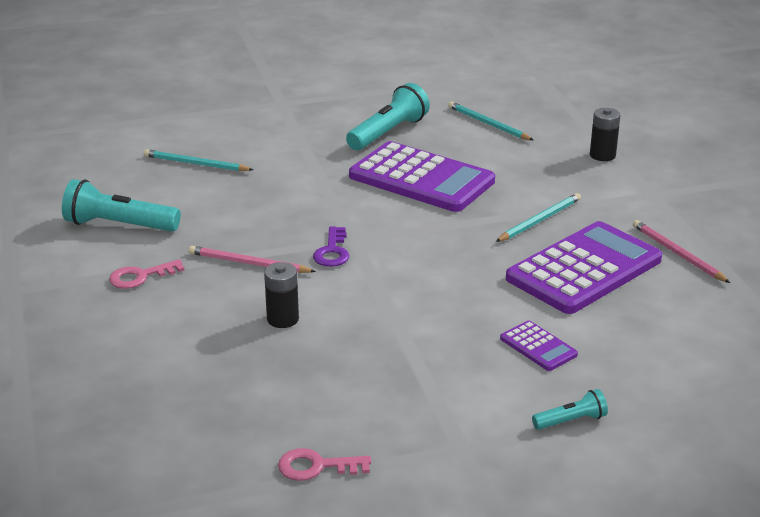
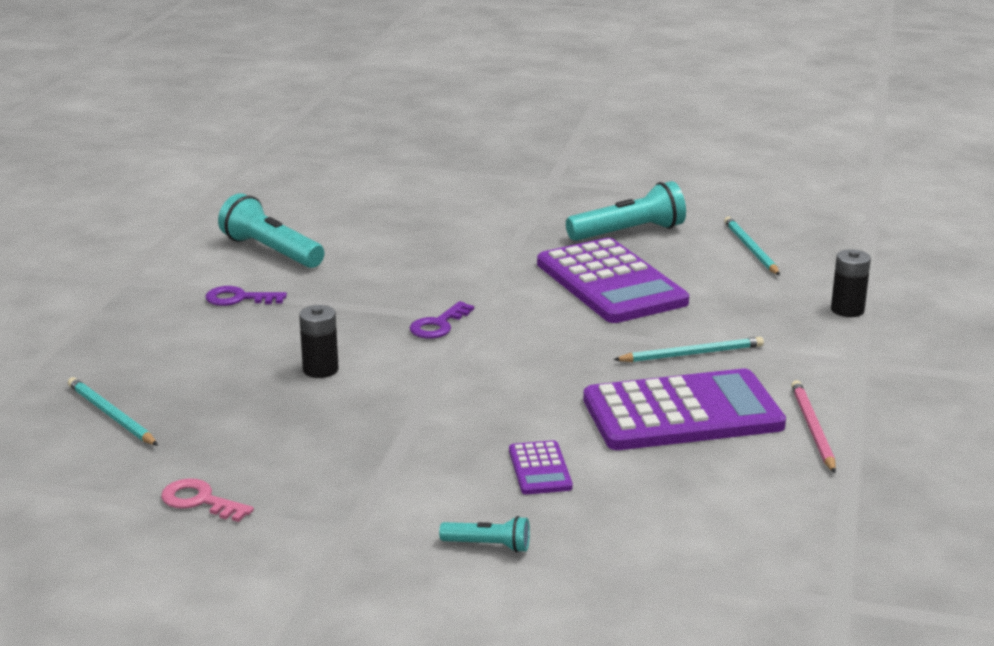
camera: 30 degrees right, 5 degrees down
pink key [109,259,184,289] -> purple key [206,286,287,306]
turquoise pencil [144,149,253,171] -> turquoise pencil moved to [68,377,158,446]
pink pencil [189,246,316,273] -> none

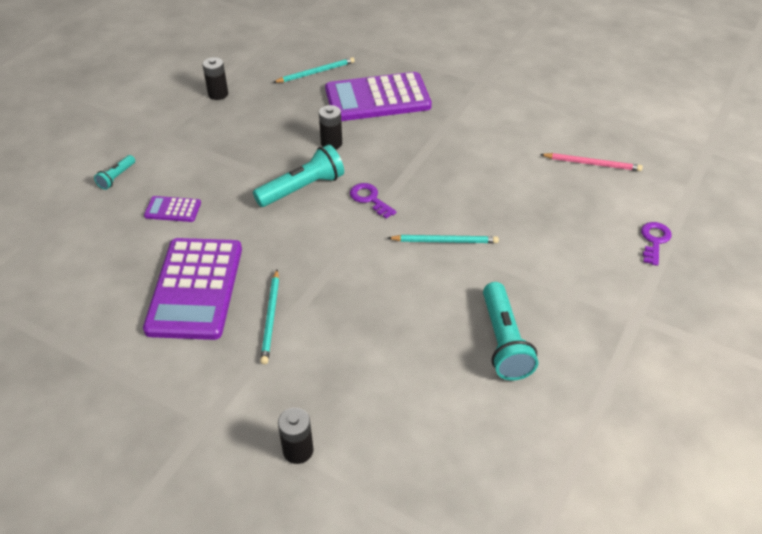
camera: 105 degrees right, 20 degrees up
pink key [161,478,254,522] -> black battery [202,57,228,100]
purple key [206,286,287,306] -> purple key moved to [641,222,671,266]
turquoise flashlight [218,193,324,268] -> turquoise flashlight moved to [253,144,344,207]
purple calculator [537,238,689,323] -> purple calculator moved to [325,72,432,121]
turquoise pencil [724,217,780,275] -> turquoise pencil moved to [388,235,499,243]
pink pencil [791,380,836,473] -> pink pencil moved to [540,153,643,171]

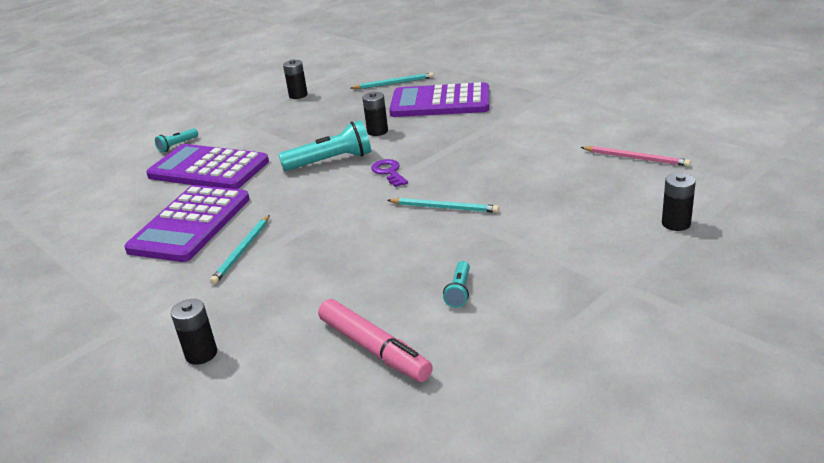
camera: 20 degrees right, 15 degrees down
purple calculator [144,196,201,222] -> purple calculator [146,144,269,189], size x2.25
turquoise flashlight [483,282,538,381] -> turquoise flashlight [443,261,470,308], size x0.52
purple key [641,222,671,266] -> black battery [662,173,696,231]
none -> pink marker [318,299,433,382]

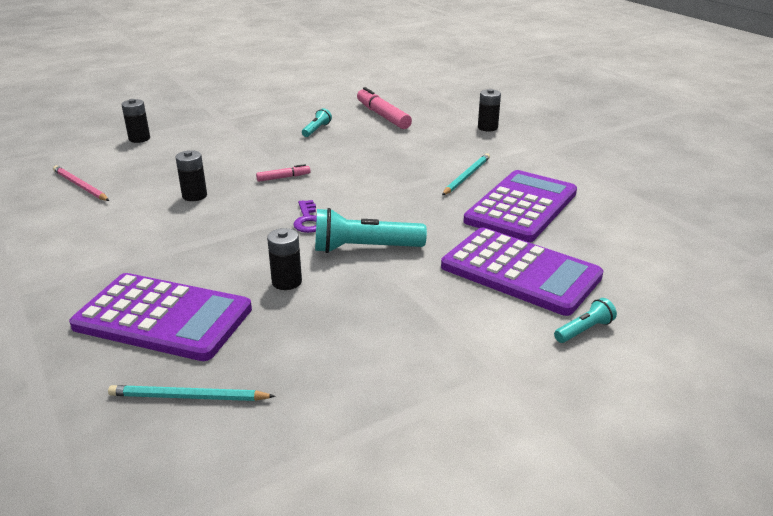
camera: 170 degrees left, 0 degrees up
black battery [283,59,308,99] -> black battery moved to [176,150,207,201]
turquoise pencil [387,198,499,213] -> pink marker [256,164,310,182]

